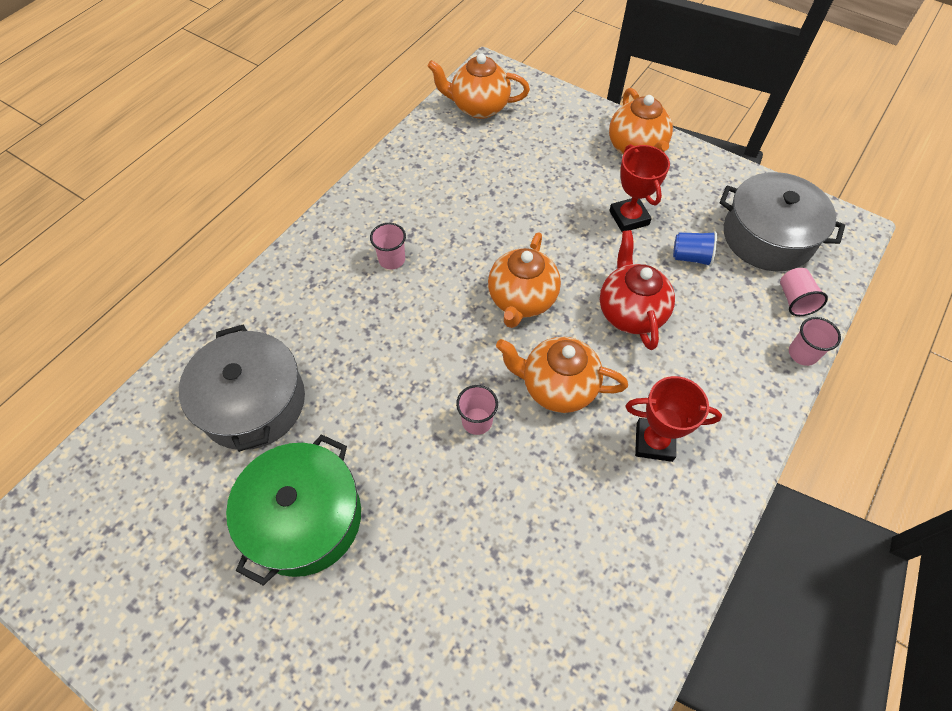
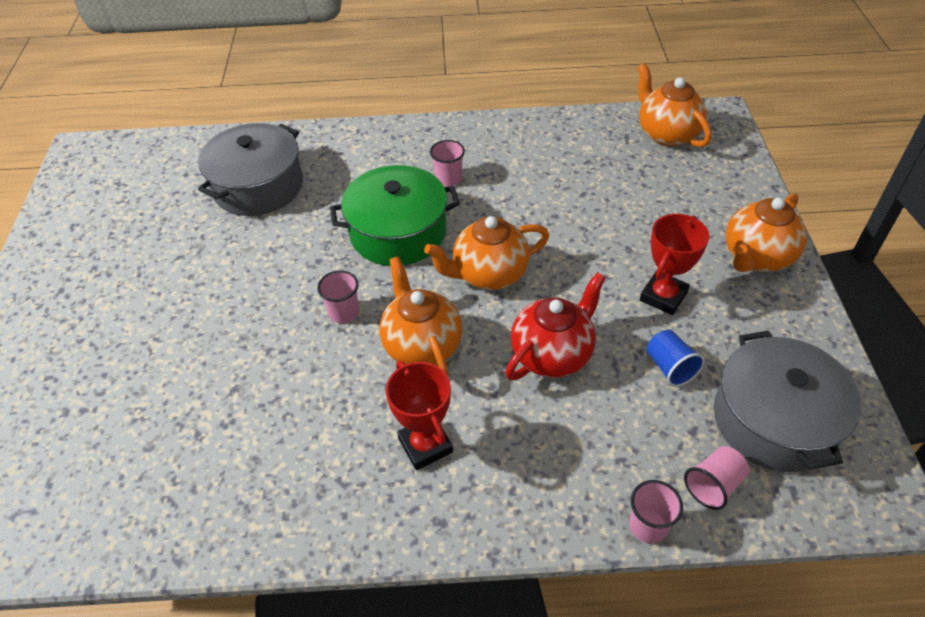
camera: 55 degrees right, 10 degrees down
green pot [226,434,361,586] -> green pot moved to [330,165,460,266]

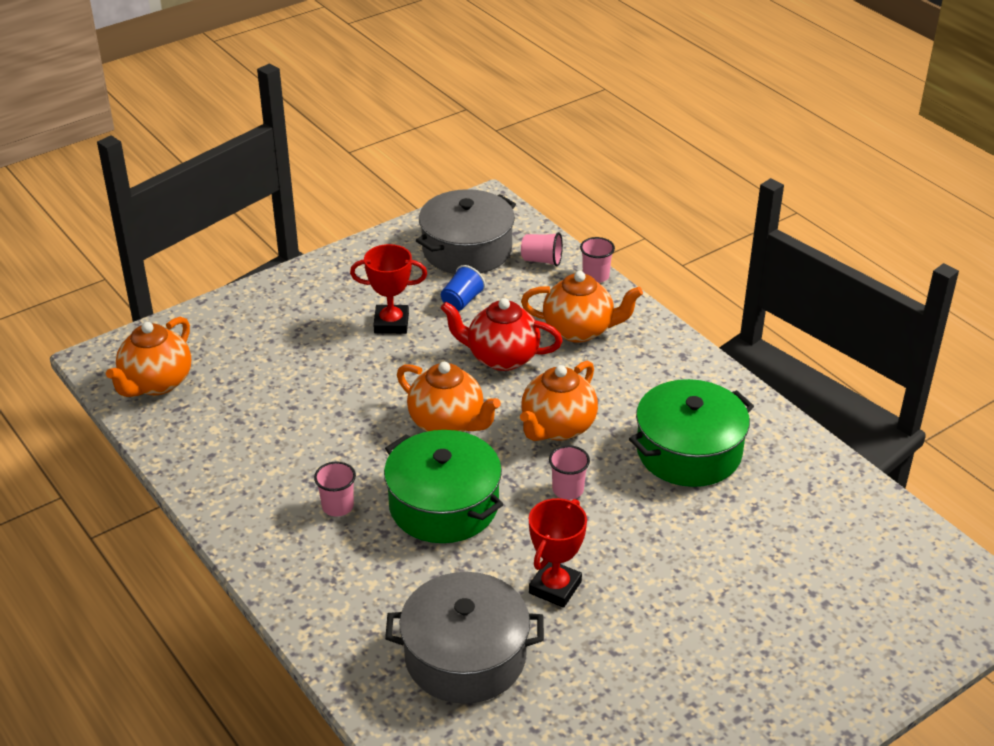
camera: 125 degrees left, 10 degrees down
red trophy [386,361,453,470] -> red trophy moved to [529,498,587,608]
orange teapot [726,193,807,272] -> orange teapot moved to [521,271,643,343]
none -> green pot [629,379,754,487]

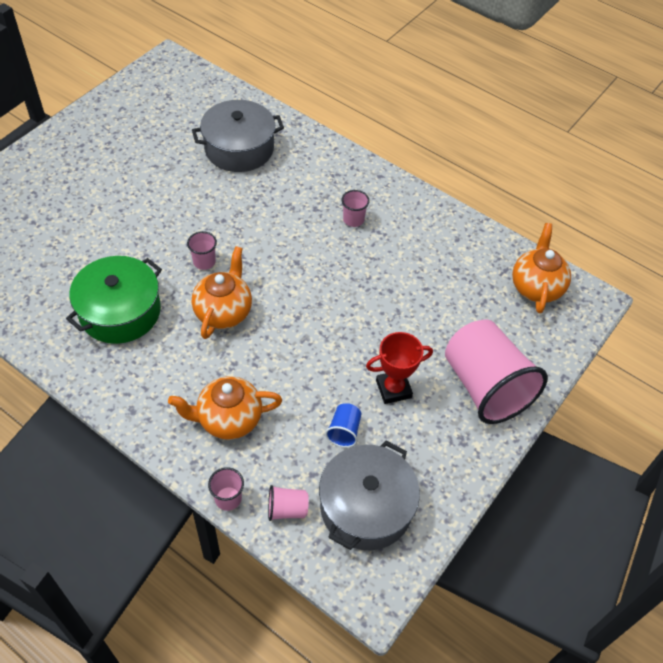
camera: 160 degrees right, 15 degrees up
green pot [384,430,503,543] -> none
orange teapot [397,362,501,432] -> none
red teapot [441,298,563,371] -> none
red trophy [529,498,587,608] -> none
none -> pink cup [445,320,548,424]

